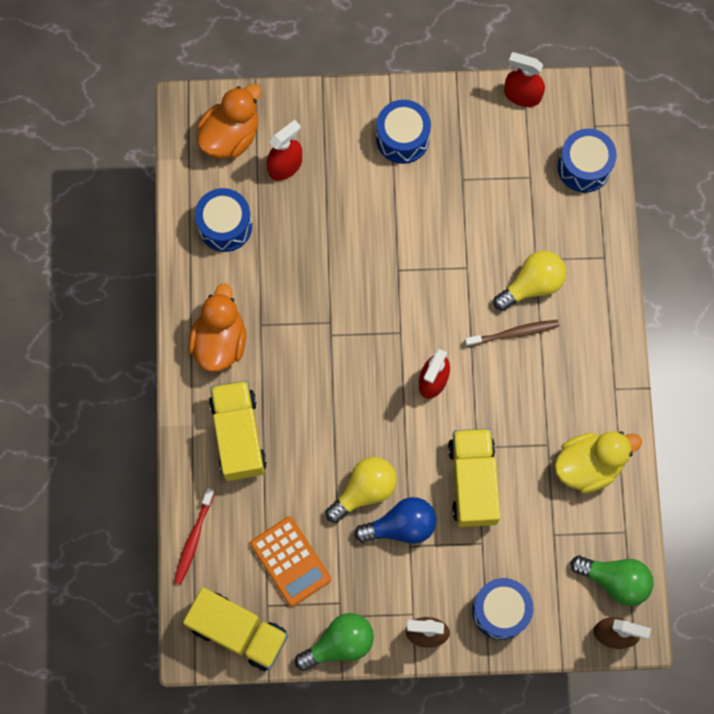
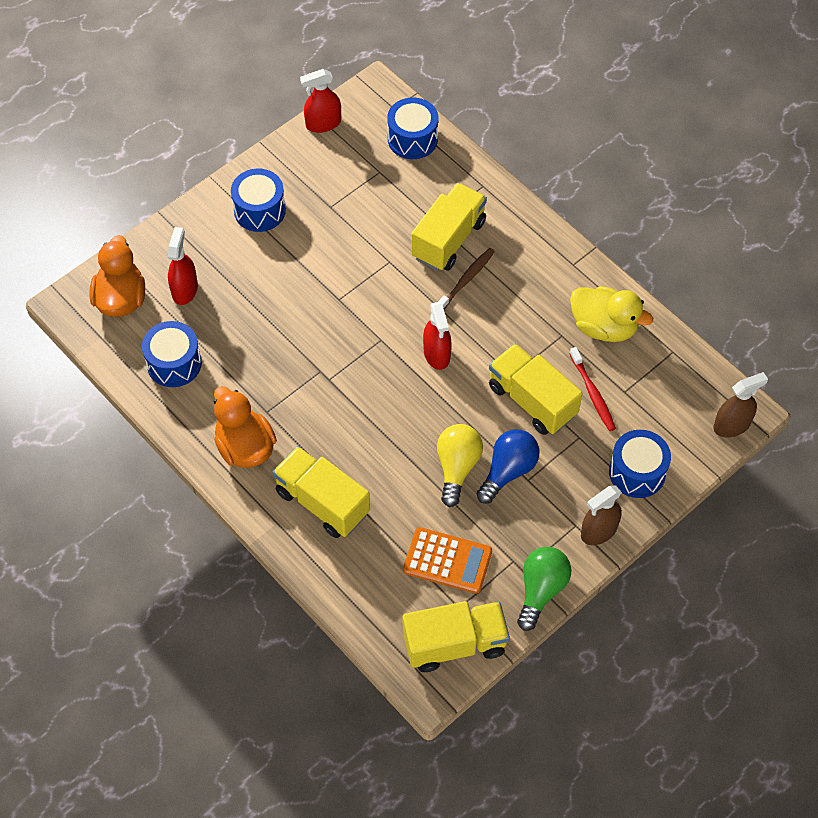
camera: 40 degrees left, 15 degrees down
red toothbrush [174,488,215,585] -> red toothbrush moved to [569,347,616,431]
yellow light bulb [493,251,566,311] -> yellow truck [411,183,487,271]
yellow duck [555,431,642,493] -> yellow duck turned 90 degrees clockwise [570,286,653,342]
green light bulb [570,556,654,606] -> none

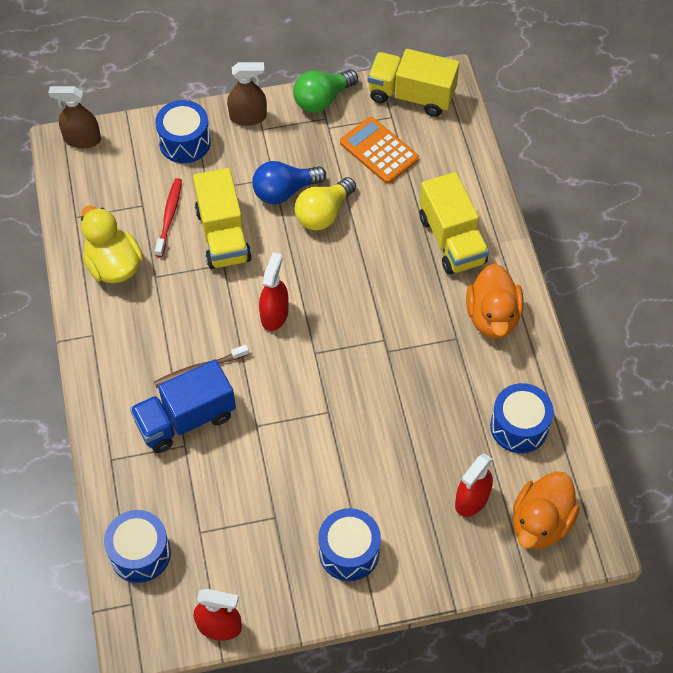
camera: 150 degrees left, 0 degrees up
yellow truck [411,183,487,271] -> blue truck [130,359,236,453]

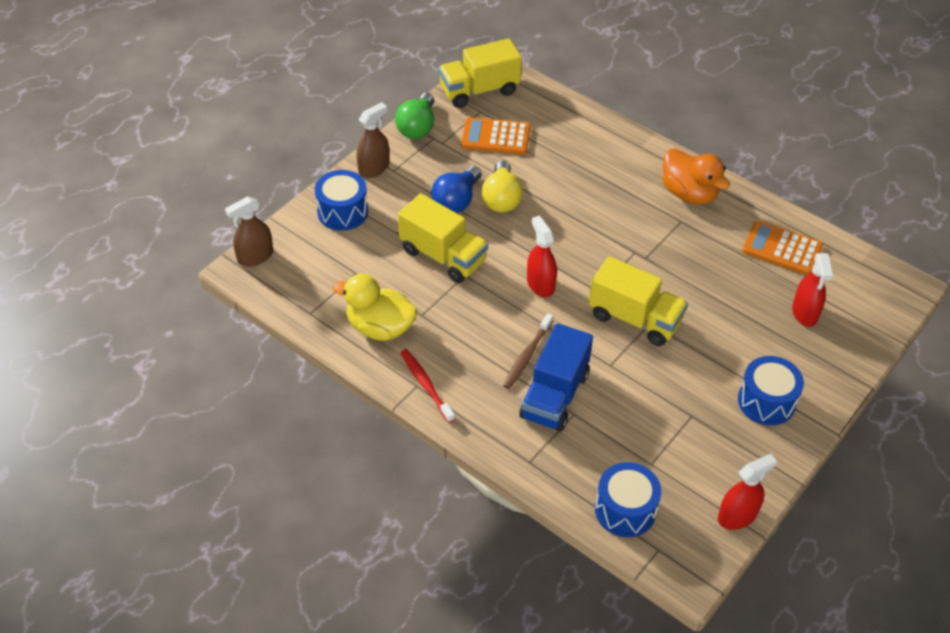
camera: 40 degrees left, 10 degrees down
red toothbrush [155,178,182,257] -> red toothbrush moved to [400,349,455,423]
yellow truck [420,172,489,275] -> yellow truck moved to [589,256,688,346]
blue drum [490,383,554,453] -> orange calculator [742,221,823,275]
orange duck [513,471,580,549] -> none

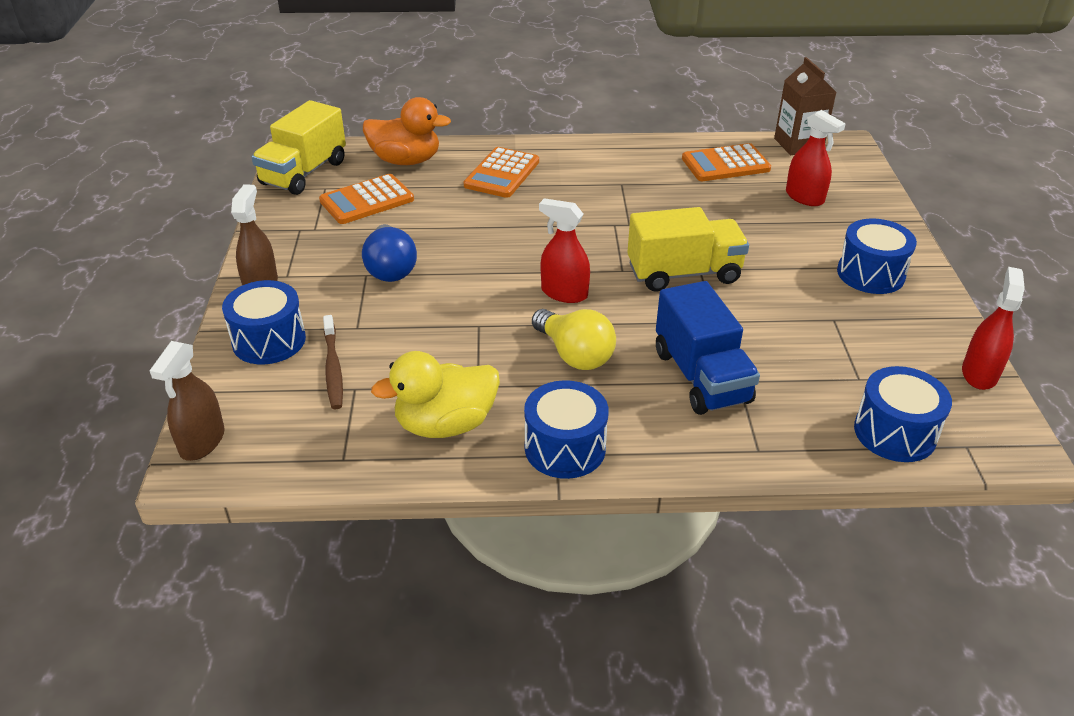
camera: 40 degrees left, 10 degrees down
green light bulb [395,93,434,139] -> none
yellow truck [398,193,488,283] -> none
red toothbrush [400,349,455,423] -> blue drum [524,380,609,479]
yellow light bulb [482,161,523,212] -> yellow light bulb moved to [532,309,616,370]
brown toothbrush [503,313,553,389] -> brown toothbrush moved to [323,315,343,409]
orange duck [662,148,730,205] -> orange duck moved to [363,97,451,165]
none -> orange calculator [464,147,539,198]
none -> brown carton [774,57,837,155]

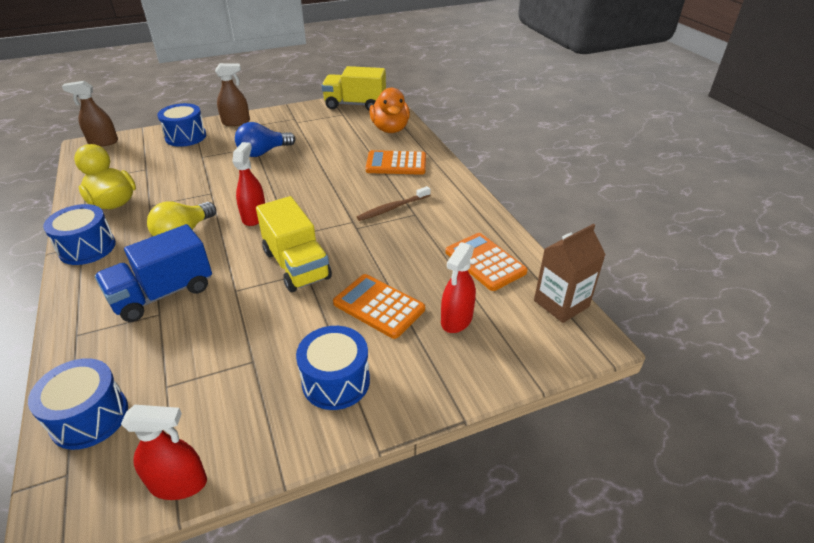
camera: 70 degrees right, 0 degrees up
orange calculator [319,174,414,224] -> orange calculator moved to [333,274,425,339]
brown toothbrush [323,315,343,409] -> brown toothbrush moved to [357,186,431,221]

